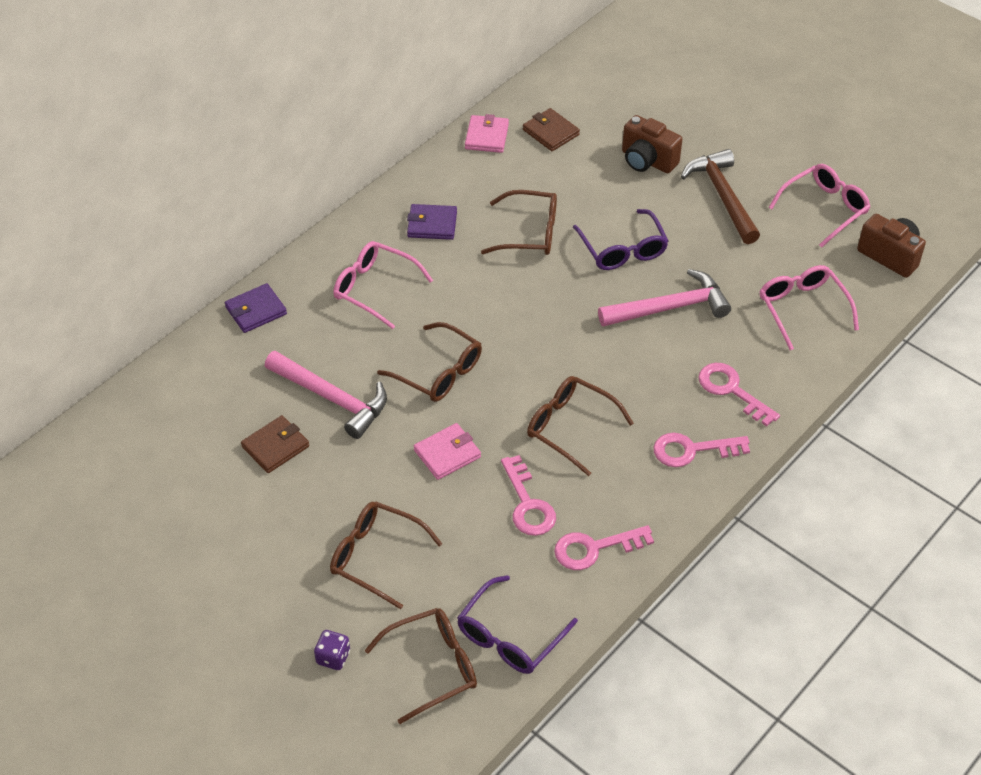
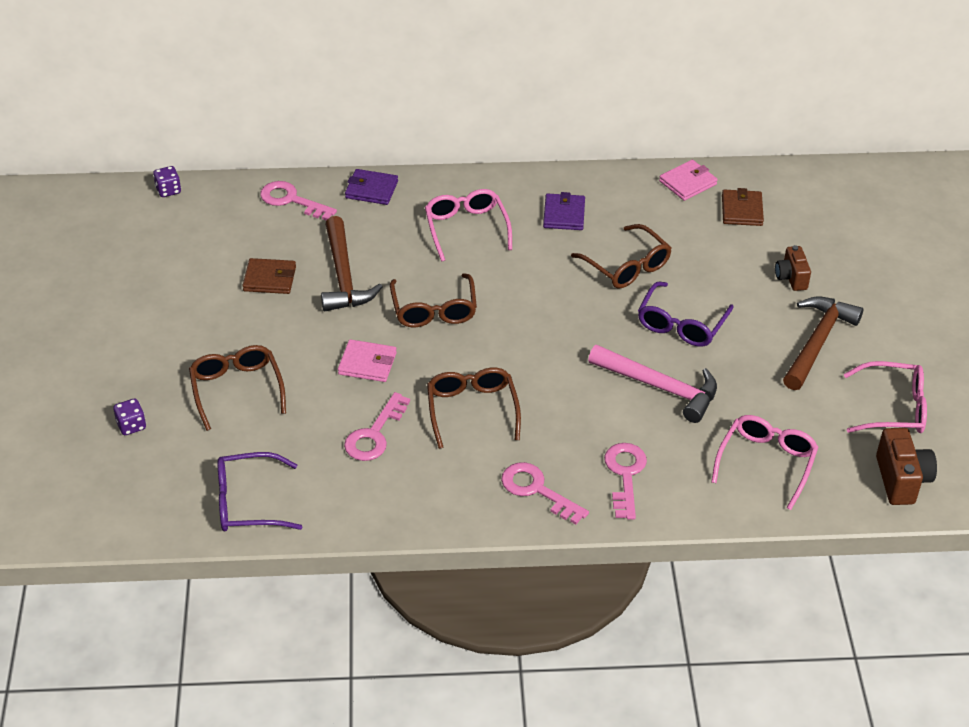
camera: 45 degrees right, 5 degrees down
pink hammer [265,351,387,439] -> brown hammer [321,216,383,311]
brown glasses [364,608,477,724] -> none
purple wallet [407,204,457,240] -> purple wallet turned 45 degrees clockwise [543,192,585,230]
pink key [554,525,654,570] -> pink key moved to [260,181,337,220]
brown camera [622,115,683,173] -> brown camera [775,245,811,291], size x0.67
none -> purple dice [153,166,181,197]

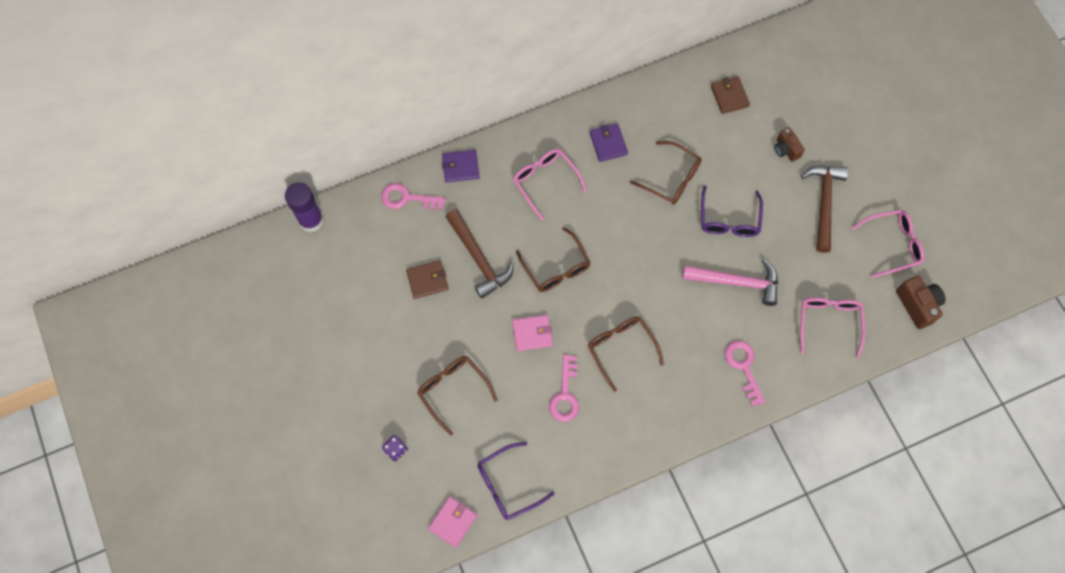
camera: 20 degrees left, 25 degrees up
purple dice [153,166,181,197] -> purple glue stick [285,182,324,232]
pink key [501,462,589,524] -> none
pink wallet [659,160,718,201] -> pink wallet moved to [428,496,477,548]

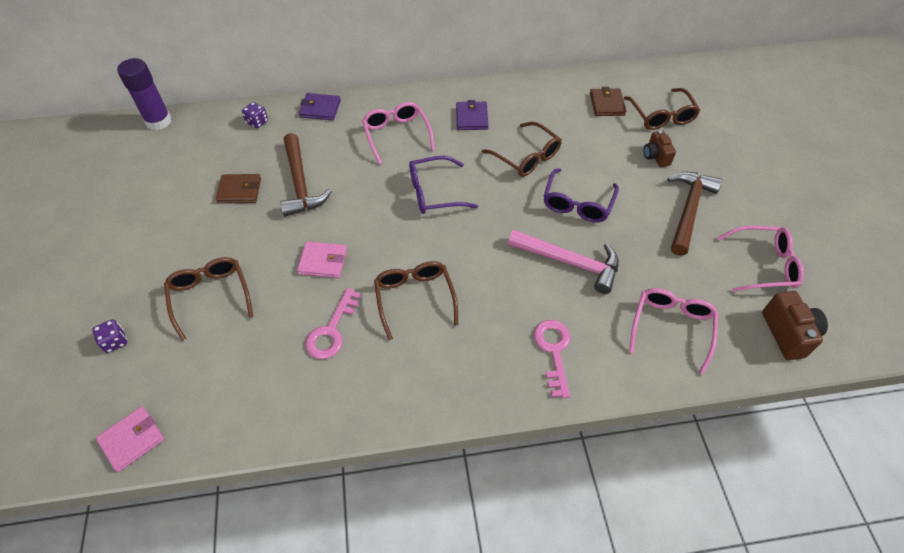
camera: 15 degrees right, 15 degrees down
pink key [381,183,446,210] -> purple dice [242,102,268,128]
purple glasses [477,442,555,520] -> purple glasses moved to [409,156,478,214]
brown glasses [516,227,591,292] -> brown glasses moved to [624,88,700,130]

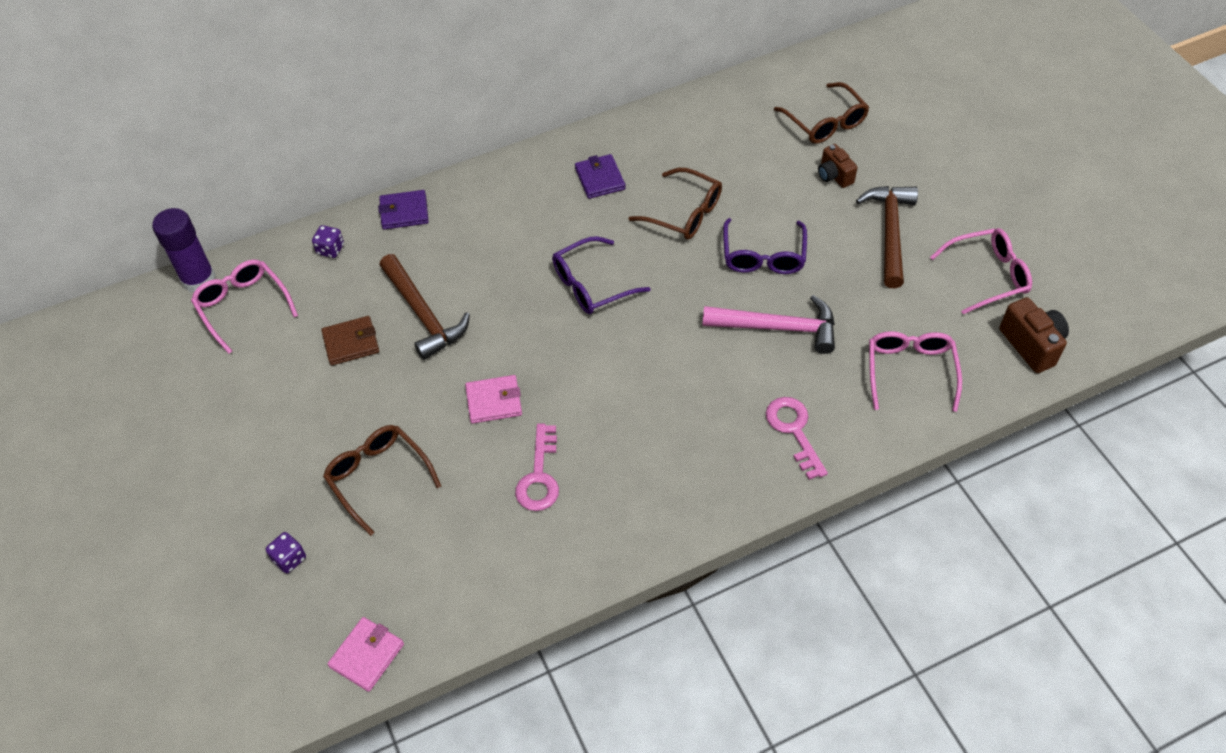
camera: 15 degrees left, 0 degrees up
pink glasses [362,102,435,165] -> pink glasses moved to [191,260,298,354]
brown glasses [374,261,458,340] -> none
brown wallet [590,87,626,116] -> none

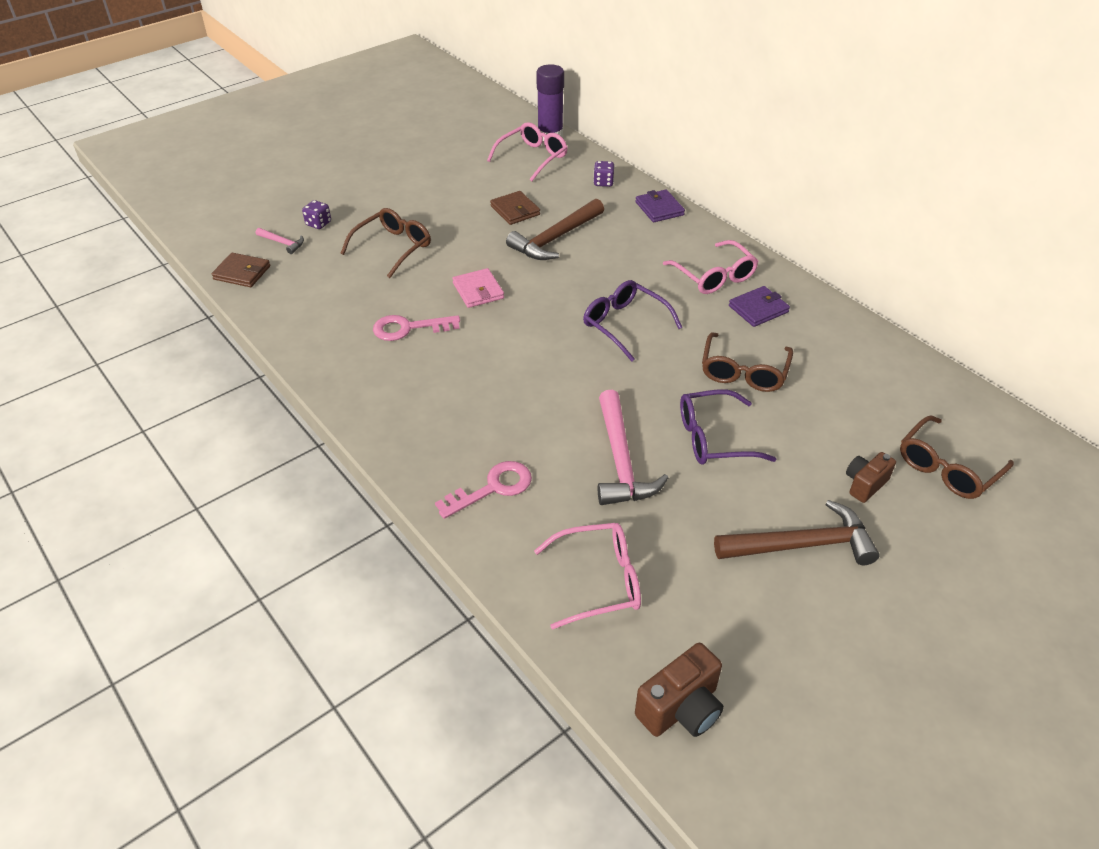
camera: 75 degrees right, 10 degrees down
pink wallet [328,617,404,692] -> brown wallet [212,253,270,287]
pink glasses [930,228,1032,314] -> pink glasses moved to [663,240,758,294]
none -> pink hammer [256,228,304,254]

